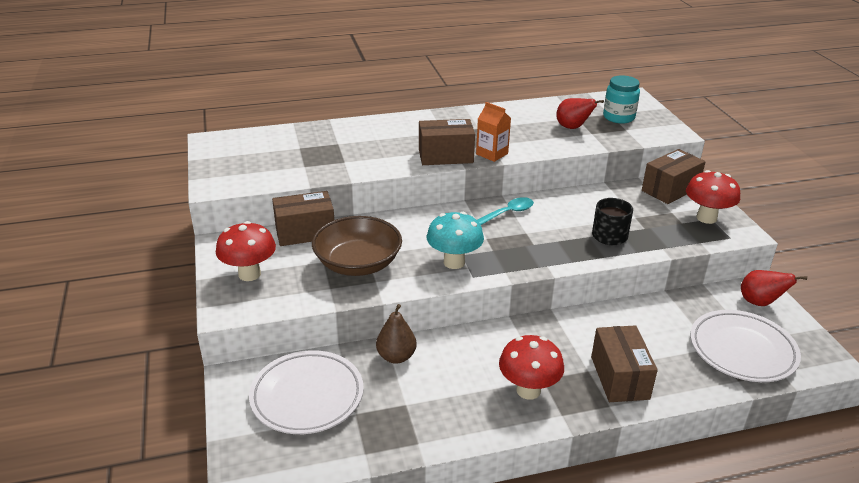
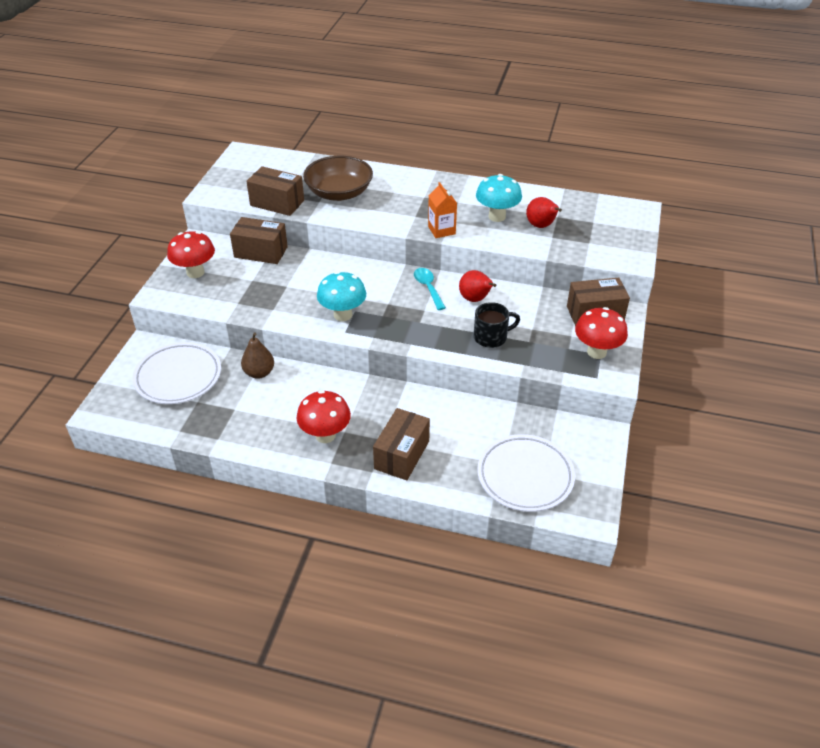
camera: 30 degrees right, 10 degrees up
brown bowl [312,216,402,276] -> brown bowl moved to [303,156,373,201]
brown box [419,119,475,165] -> brown box moved to [246,166,304,216]
turquoise spoon [477,197,534,225] -> turquoise spoon turned 105 degrees counterclockwise [414,268,446,310]
turquoise jar [603,75,640,124] -> none
red pear [741,270,807,306] -> red pear moved to [459,270,497,302]
none -> turquoise mushroom [476,174,522,222]

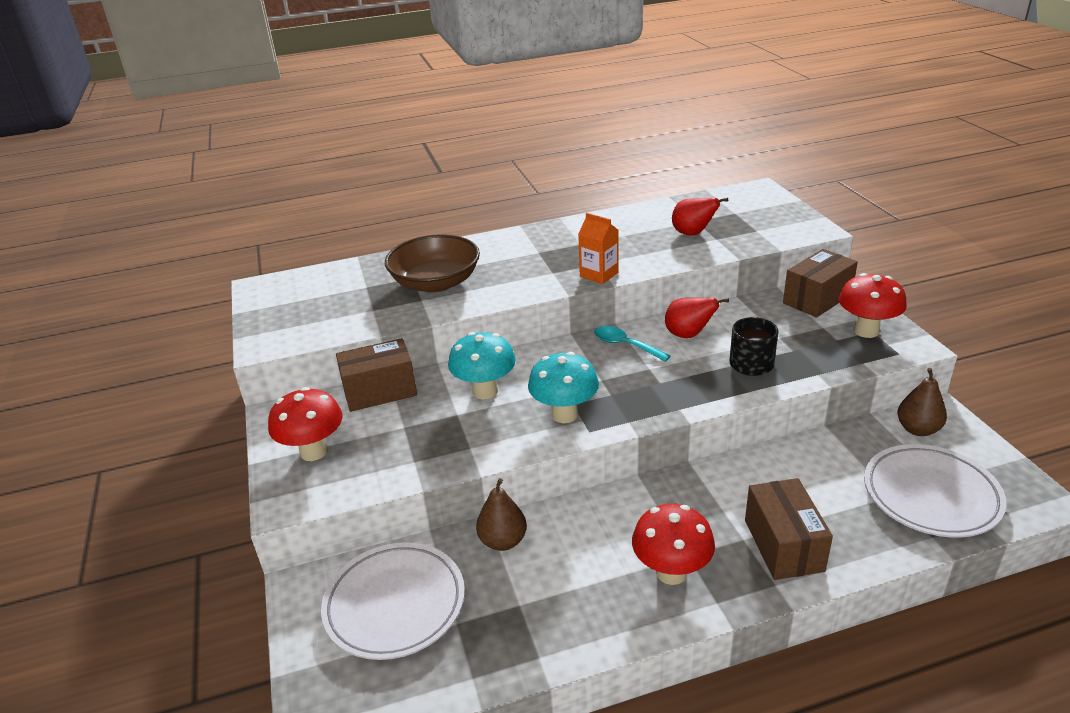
camera: 30 degrees left, 10 degrees down
brown box [246,166,304,216] -> none
turquoise mushroom [476,174,522,222] -> turquoise mushroom moved to [448,332,516,399]
none -> brown pear [897,368,947,436]

